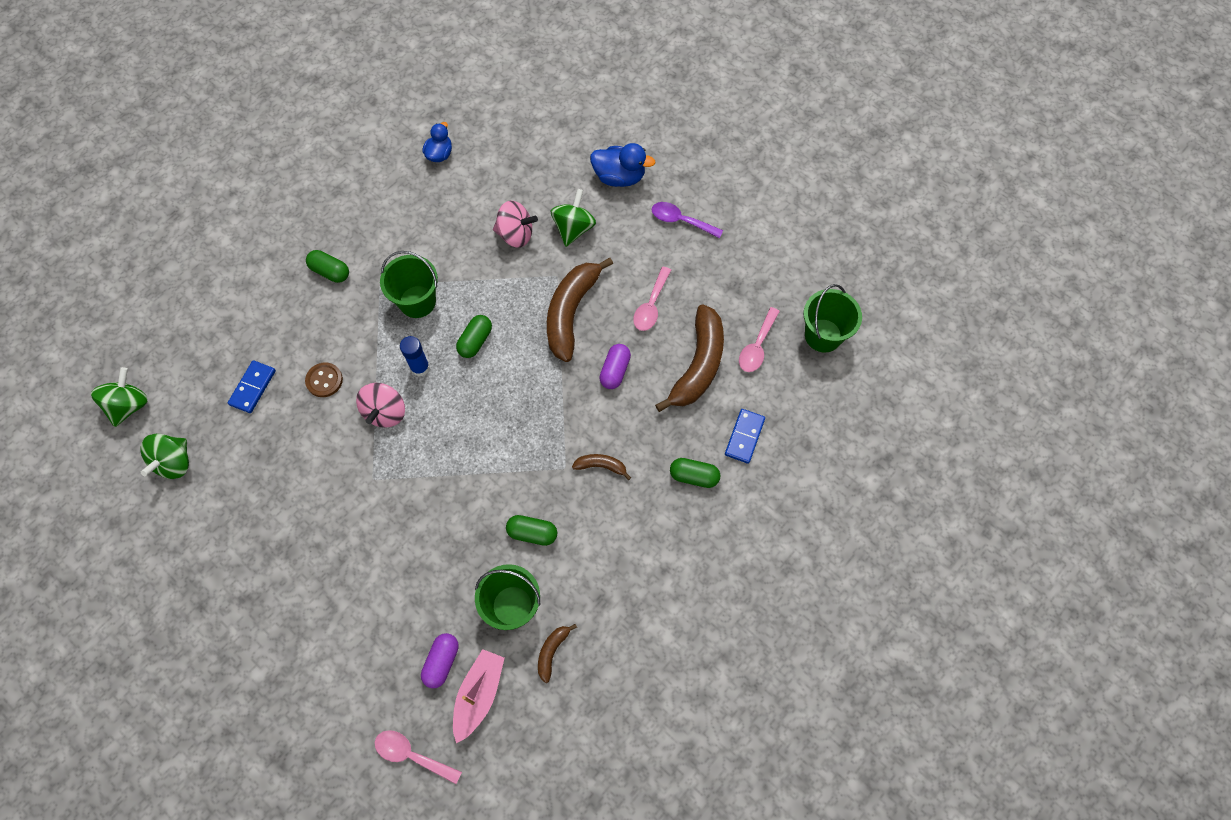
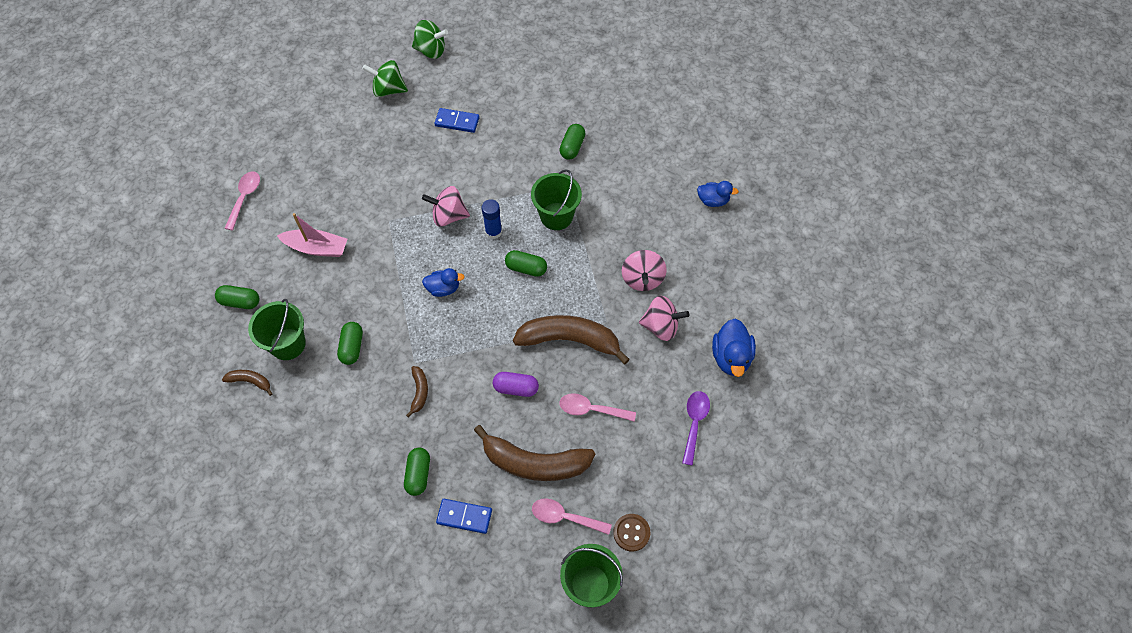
camera: 80 degrees right, 5 degrees down
brown button [305,362,343,397] -> brown button moved to [613,514,650,552]
pink spoon [374,730,462,784] -> pink spoon moved to [225,172,260,231]
purple capsule [421,633,459,688] -> green capsule [215,285,259,309]
pink boat [453,649,505,743] -> pink boat moved to [277,213,347,257]
green spinning top [551,189,596,247] -> pink spinning top [639,296,689,341]
none -> blue duck [422,268,465,297]

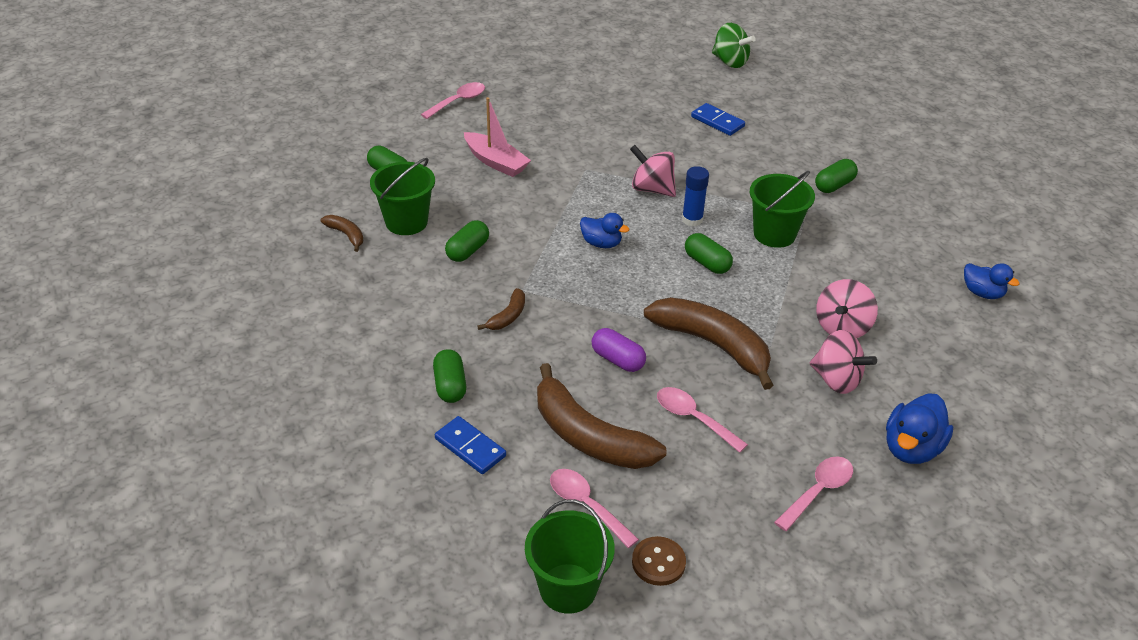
camera: 30 degrees right, 20 degrees down
green spinning top [362,60,408,97] -> none
green capsule [404,448,430,496] -> green capsule turned 45 degrees counterclockwise [433,349,466,403]
purple spoon [682,391,710,466] -> pink spoon [774,456,853,531]

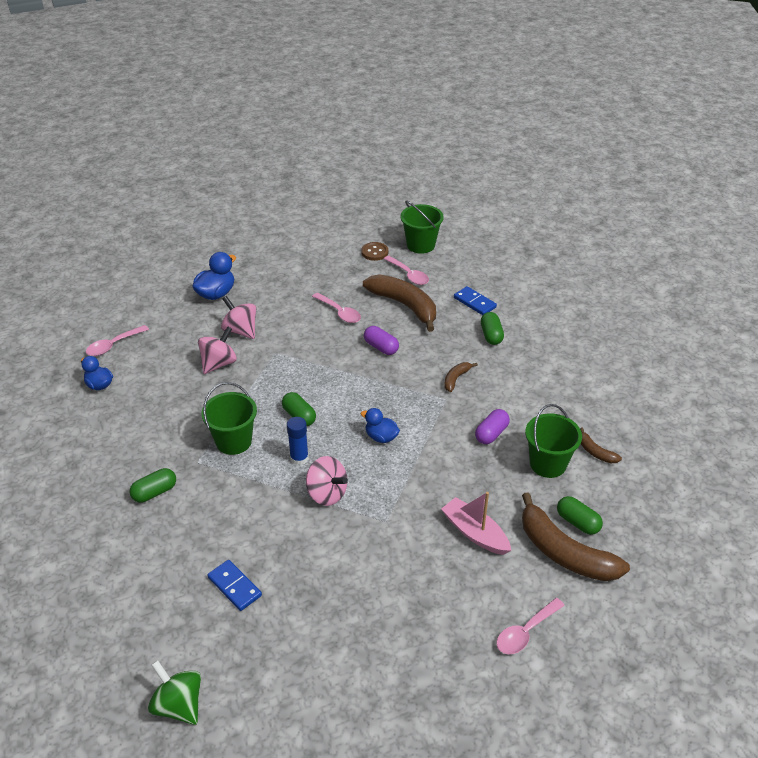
camera: 175 degrees left, 0 degrees up
green capsule [445,220,489,262] -> purple capsule [475,409,510,444]
brown banana [644,297,773,390] -> brown banana moved to [522,492,630,581]
pink spoon [774,456,853,531] -> pink spoon moved to [86,325,149,356]

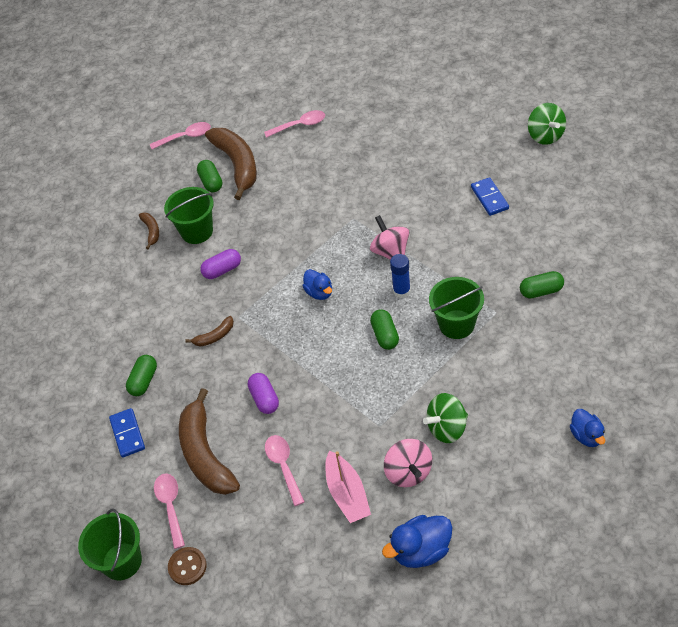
camera: 150 degrees left, 10 degrees up
pink spoon [86,325,149,356] -> pink spoon moved to [150,122,211,149]
pink spinning top [198,326,237,374] -> green spinning top [423,393,468,443]
pink boat [441,492,511,555] -> pink boat moved to [326,451,371,523]

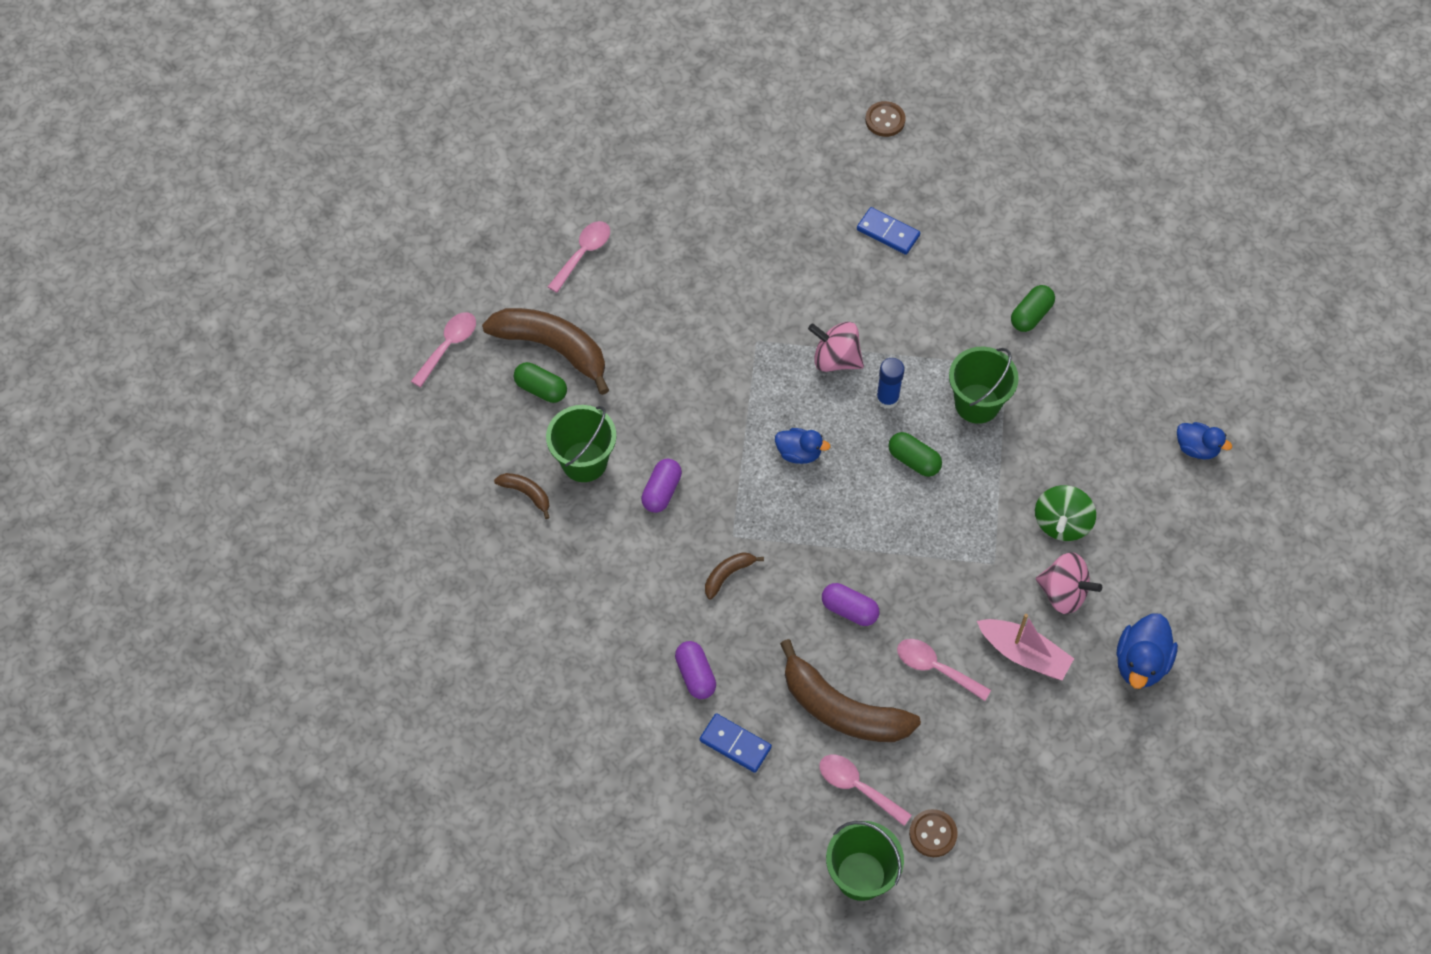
camera: 45 degrees left, 10 degrees up
green capsule [126,355,157,396] -> purple capsule [675,641,716,699]
brown banana [185,316,234,347] -> brown banana turned 150 degrees counterclockwise [705,552,764,600]
green spinning top [528,103,566,145] -> brown button [865,101,906,137]

